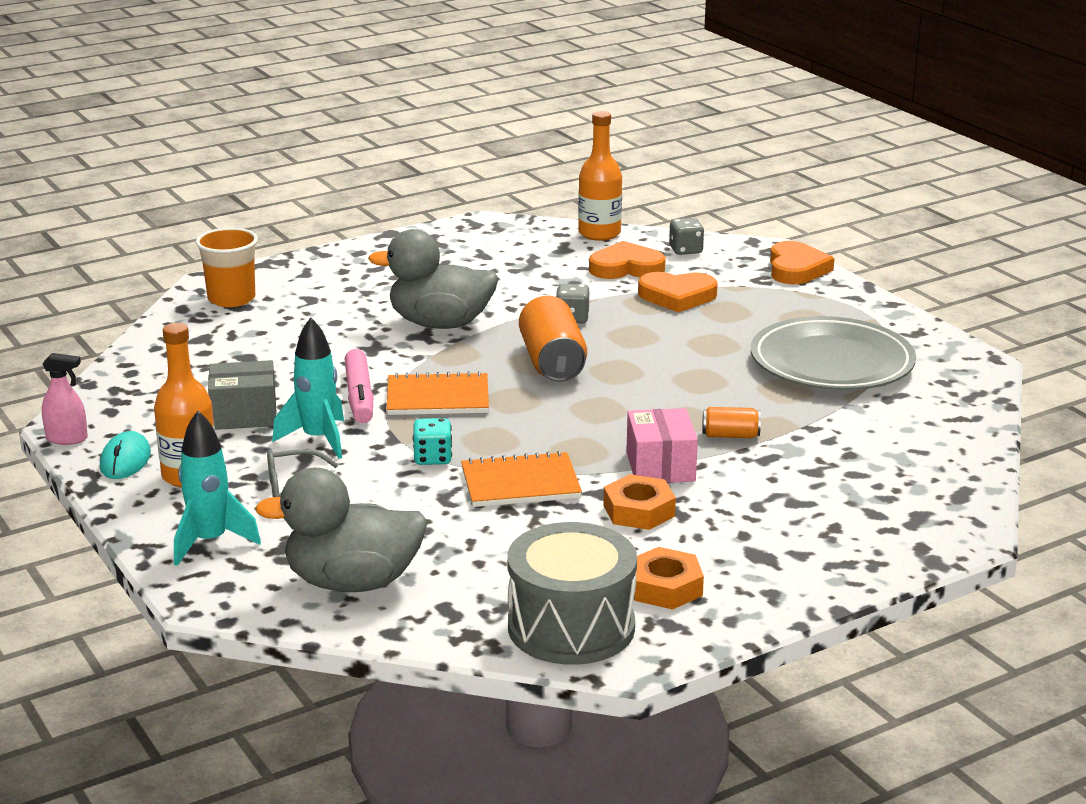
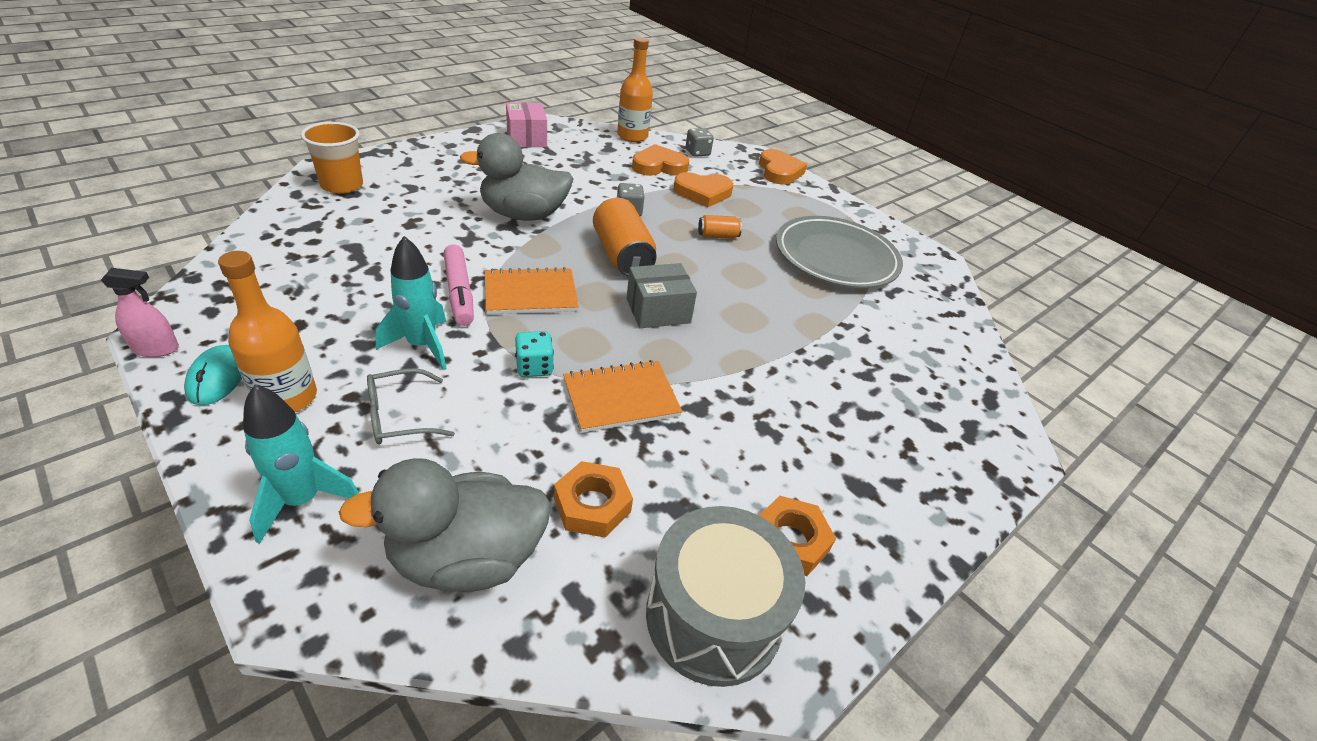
camera: 15 degrees left, 15 degrees up
grey box [208,360,276,430] -> grey box moved to [627,263,697,328]
orange nut [603,474,676,530] -> orange nut moved to [554,461,633,537]
pink box [626,408,698,483] -> pink box moved to [506,103,547,147]
orange can [702,407,761,438] -> orange can moved to [698,215,742,239]

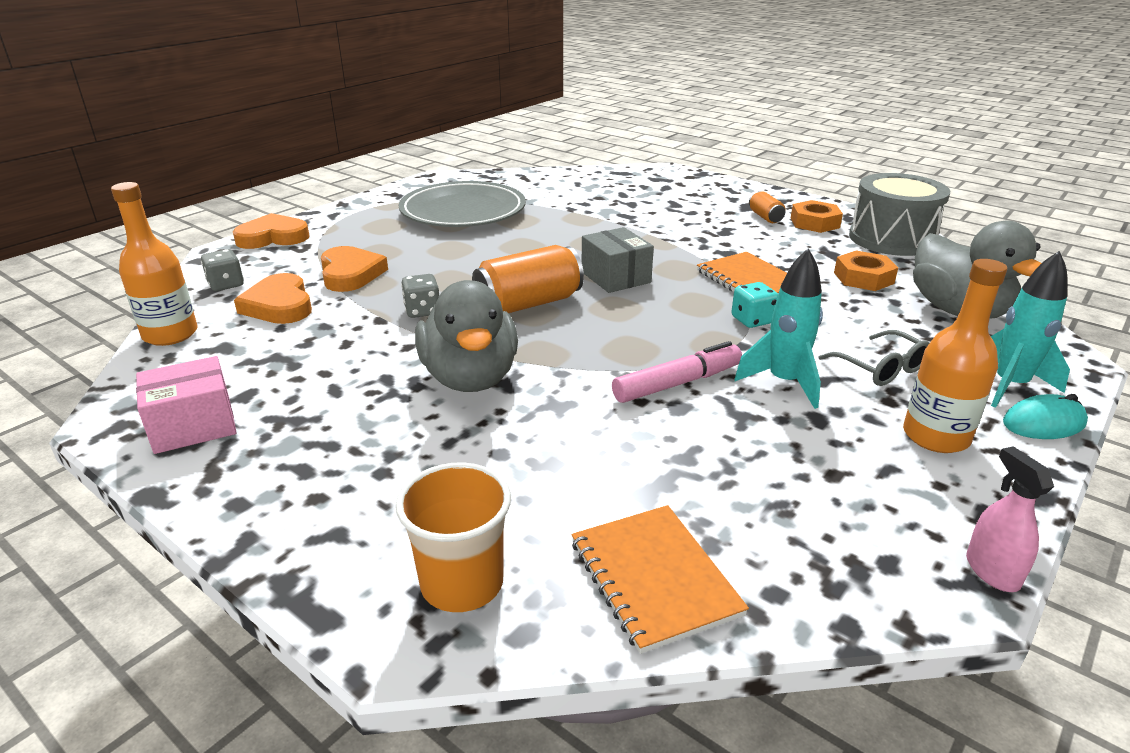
camera: 95 degrees left, 10 degrees down
turquoise mouse [184,345,242,405] -> turquoise mouse moved to [1003,394,1088,439]
orange notebook [485,267,579,314] -> orange notebook moved to [571,505,749,654]
orange can [698,215,742,239] -> orange can moved to [749,191,786,223]

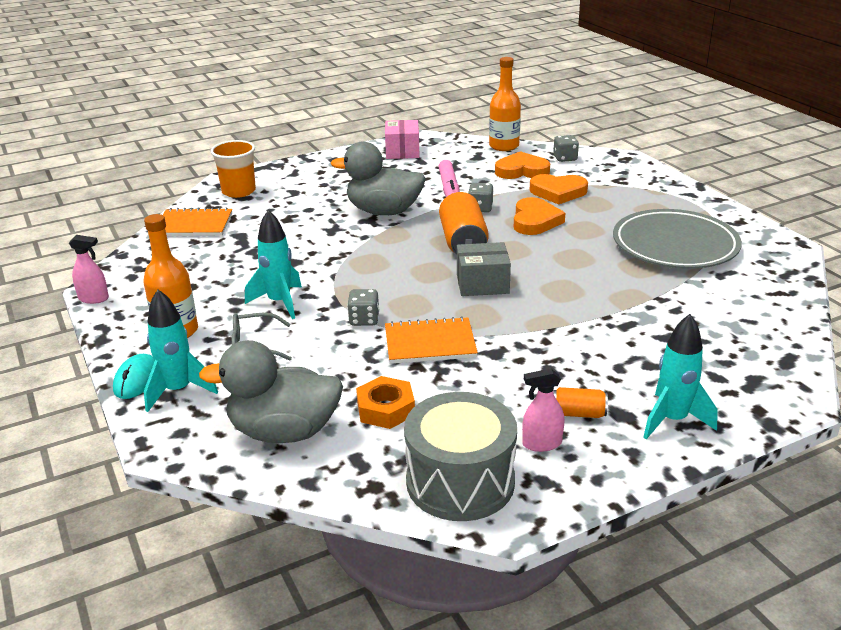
camera: 115 degrees right, 0 degrees up
orange heart [233,213,309,249] -> orange heart moved to [514,197,565,235]
pink marker [612,341,742,403] -> pink marker moved to [438,160,460,197]
turquoise dice [731,282,778,328] -> grey dice [347,289,379,326]
orange nut [791,200,843,233] -> pink spray bottle [522,369,564,452]
none -> turquoise rocket [643,314,718,439]

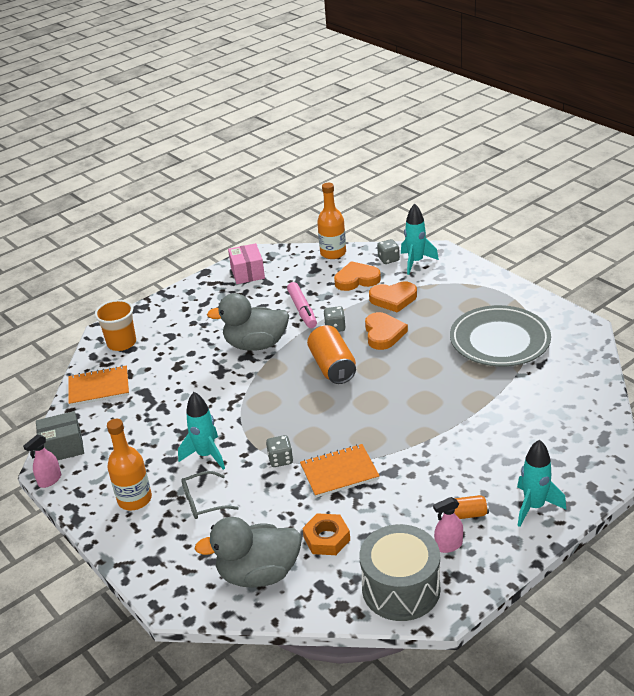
camera: 10 degrees left, 5 degrees up
pink spray bottle [69,235,109,304] -> pink spray bottle turned 135 degrees clockwise [23,435,61,488]
turquoise mouse [113,354,154,399] -> none
turquoise rocket [144,289,218,412] -> turquoise rocket moved to [401,204,439,275]
grey box [457,242,511,296] -> grey box moved to [36,411,84,460]

